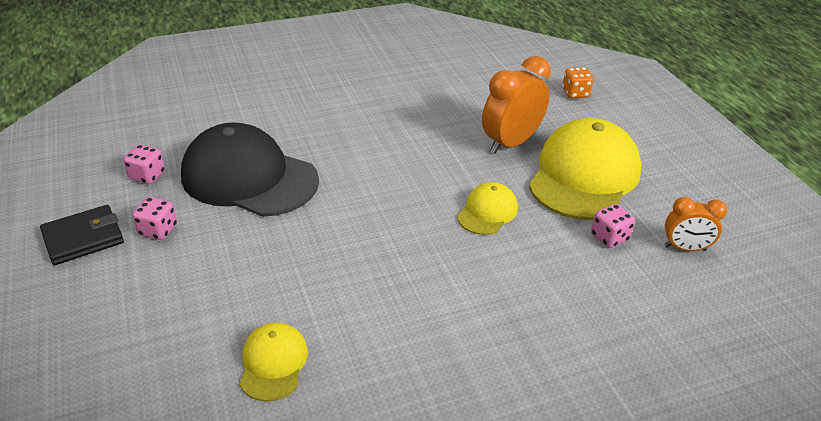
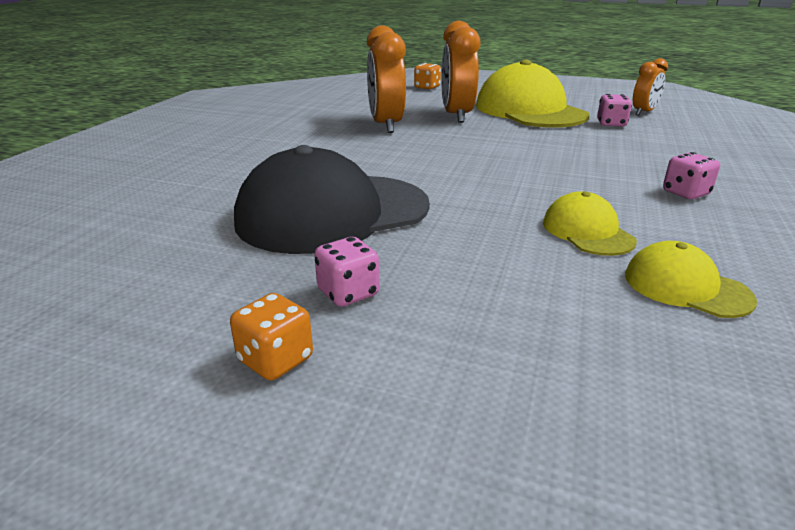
camera: 50 degrees left, 10 degrees down
black wallet [40,205,124,265] -> orange dice [230,293,313,381]
pink dice [123,145,165,184] -> pink dice moved to [663,152,720,199]
yellow cap [457,182,518,235] -> yellow cap moved to [543,192,637,256]
none -> orange clock [367,25,406,133]

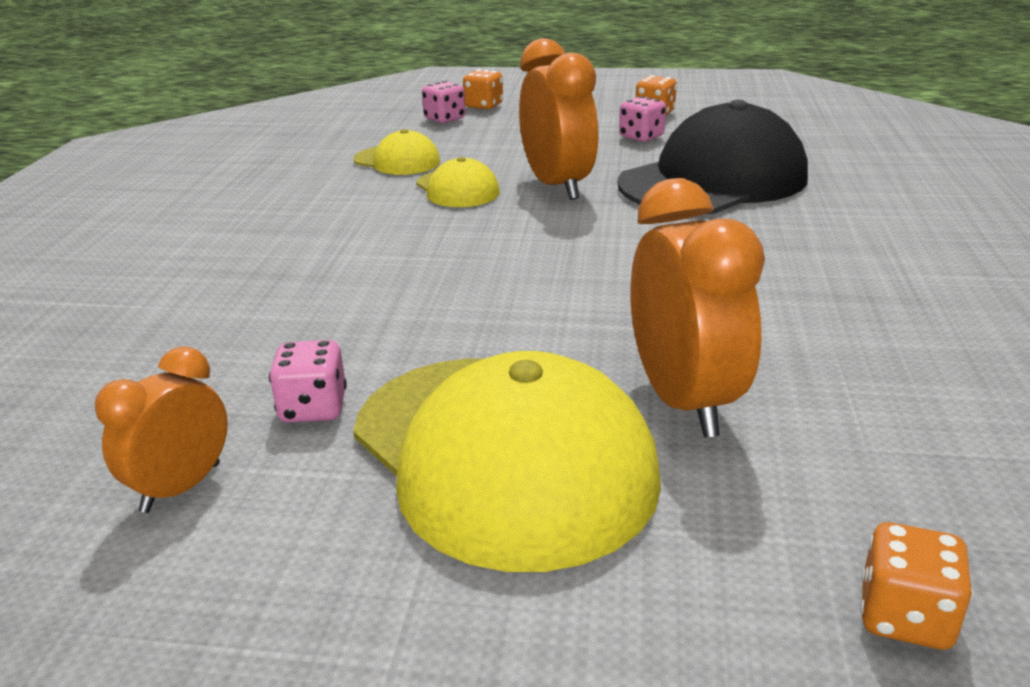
camera: 170 degrees right, 0 degrees up
orange clock [367,25,406,133] -> orange clock moved to [519,38,598,200]
pink dice [663,152,720,199] -> pink dice moved to [422,81,465,123]
none -> orange dice [463,69,503,109]

